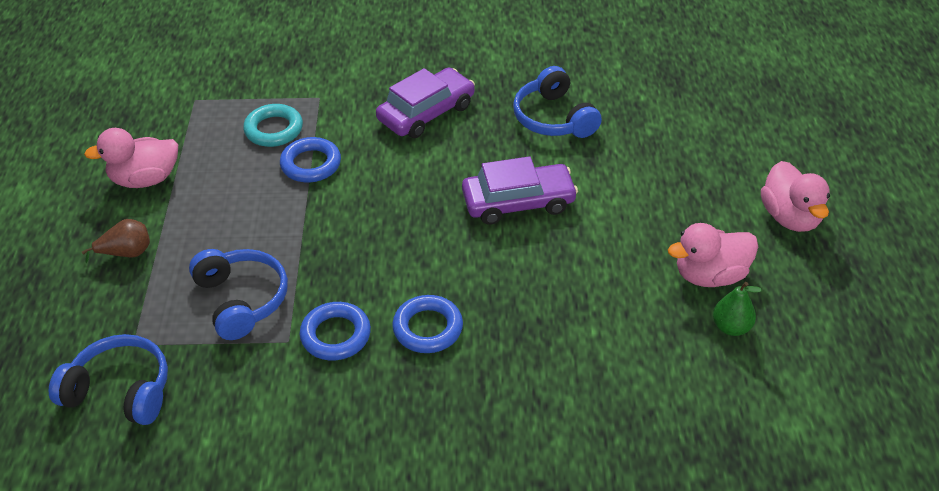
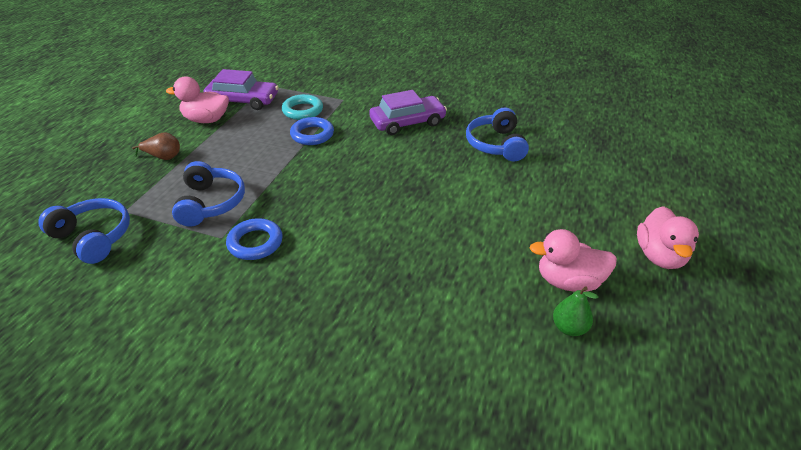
camera: 20 degrees right, 5 degrees down
blue ring [392,295,463,353] -> none
purple car [462,156,578,225] -> purple car moved to [204,69,278,110]

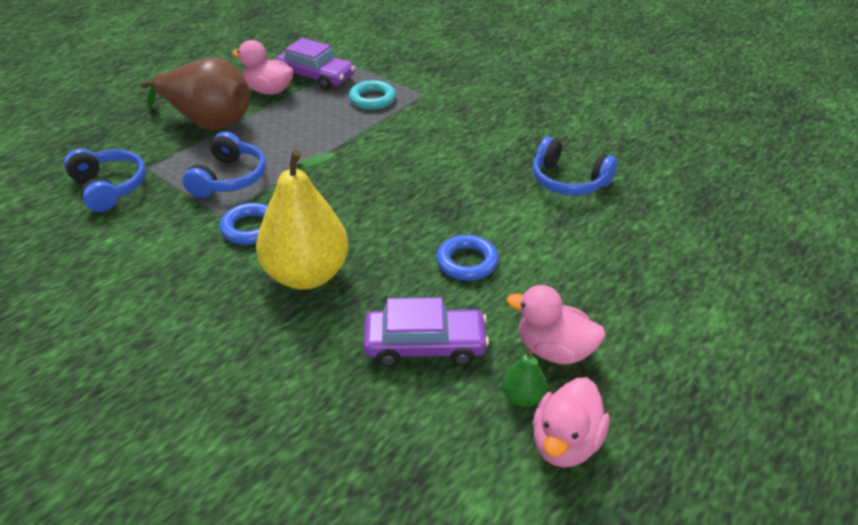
camera: 20 degrees right, 0 degrees up
brown pear [132,132,180,160] -> brown pear [141,57,250,131], size x2.37
blue ring [290,117,334,145] -> blue ring moved to [436,235,499,281]
purple car [369,90,447,135] -> purple car moved to [363,298,489,367]
blue headphones [466,107,529,161] -> blue headphones turned 75 degrees counterclockwise [532,137,617,196]
pink duck [637,206,699,269] -> pink duck moved to [533,378,610,468]
none -> yellow pear [256,149,349,290]

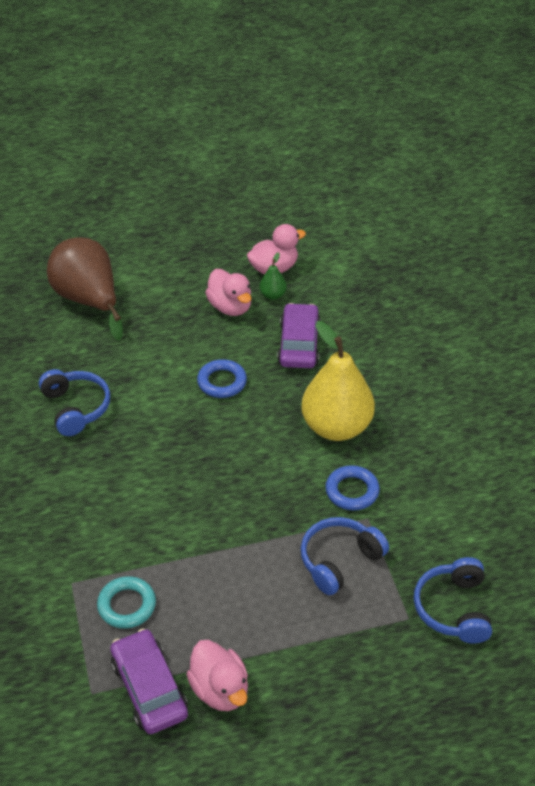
camera: 145 degrees left, 5 degrees up
brown pear [141,57,250,131] -> brown pear moved to [47,237,123,340]
purple car [363,298,489,367] -> purple car turned 60 degrees clockwise [277,303,321,368]

